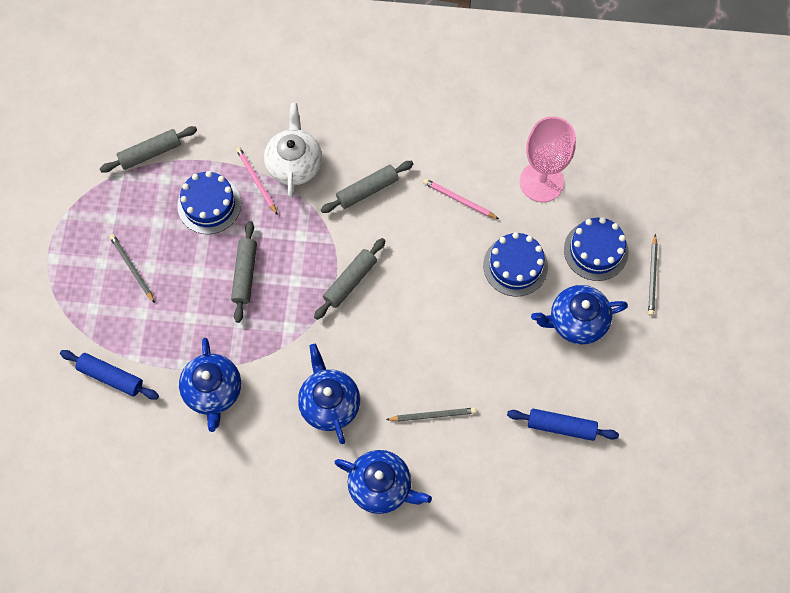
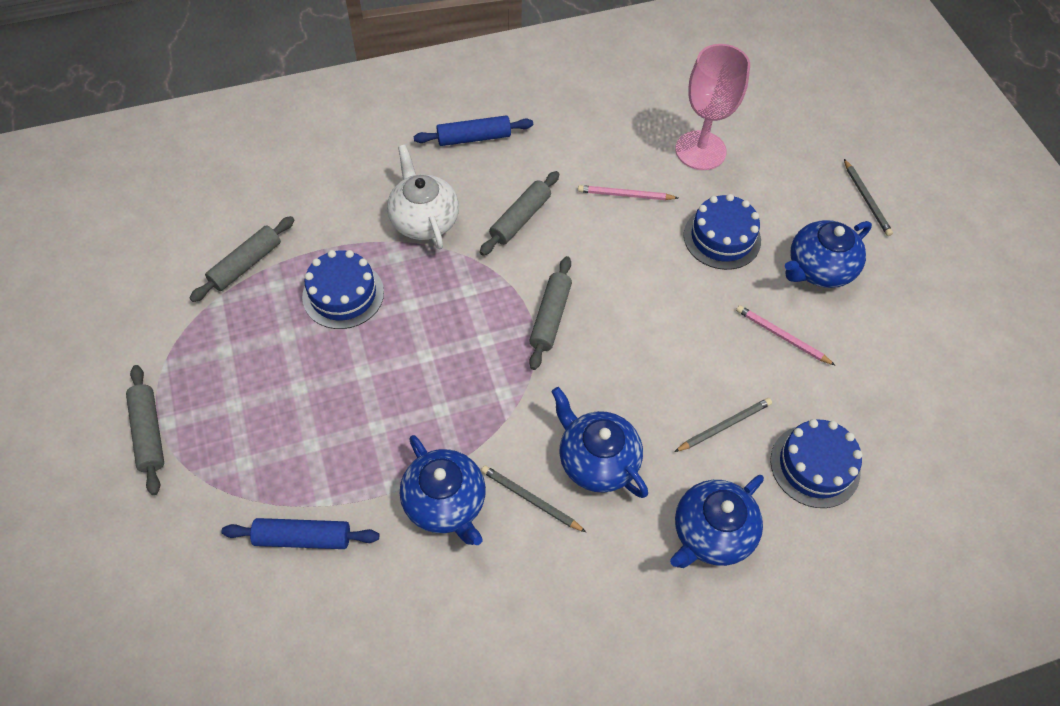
camera: 25 degrees left, 10 degrees down
grey pencil [109,234,155,303] -> grey pencil moved to [481,465,586,532]
grey rolling pin [231,221,257,323] -> grey rolling pin moved to [126,365,164,495]
pink pencil [236,147,278,215] -> pink pencil moved to [736,305,835,365]
blue teapot [335,450,432,514] -> blue teapot turned 135 degrees clockwise [670,475,764,568]
blue rolling pin [507,409,619,441] -> blue rolling pin moved to [413,116,533,146]
blue cake [564,217,628,281] -> blue cake moved to [770,419,863,508]

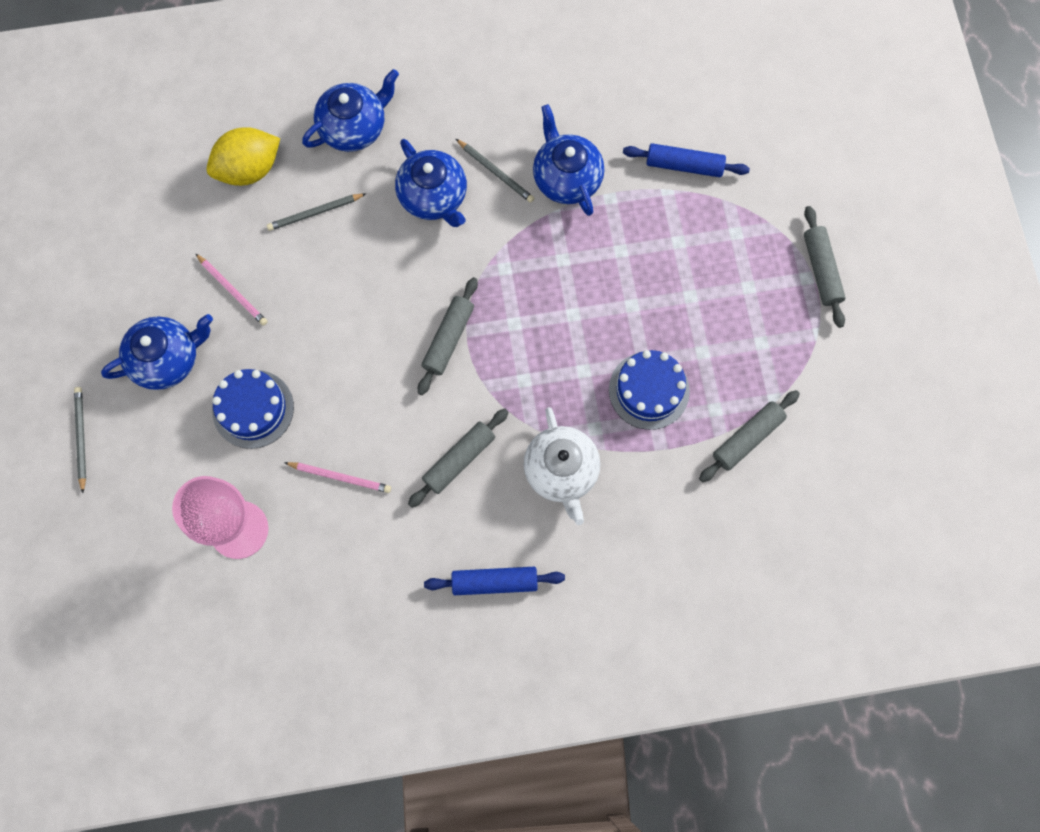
camera: 170 degrees left, 15 degrees up
blue cake [770,419,863,508] -> yellow lemon [207,127,280,186]

